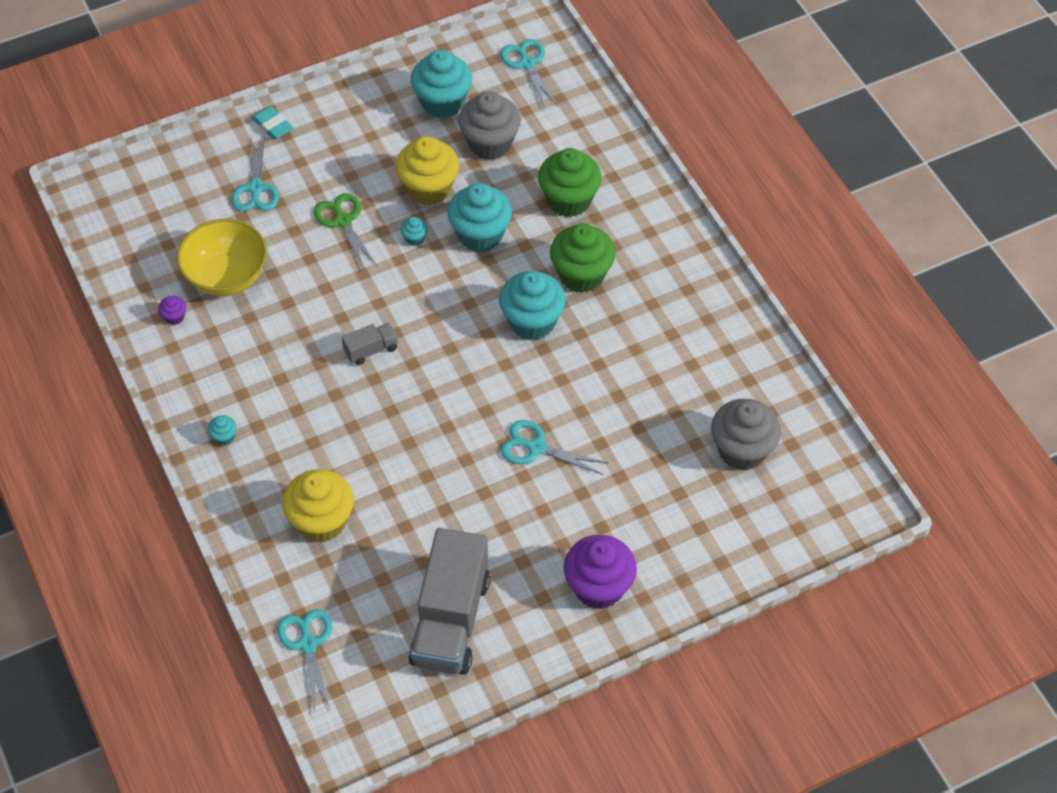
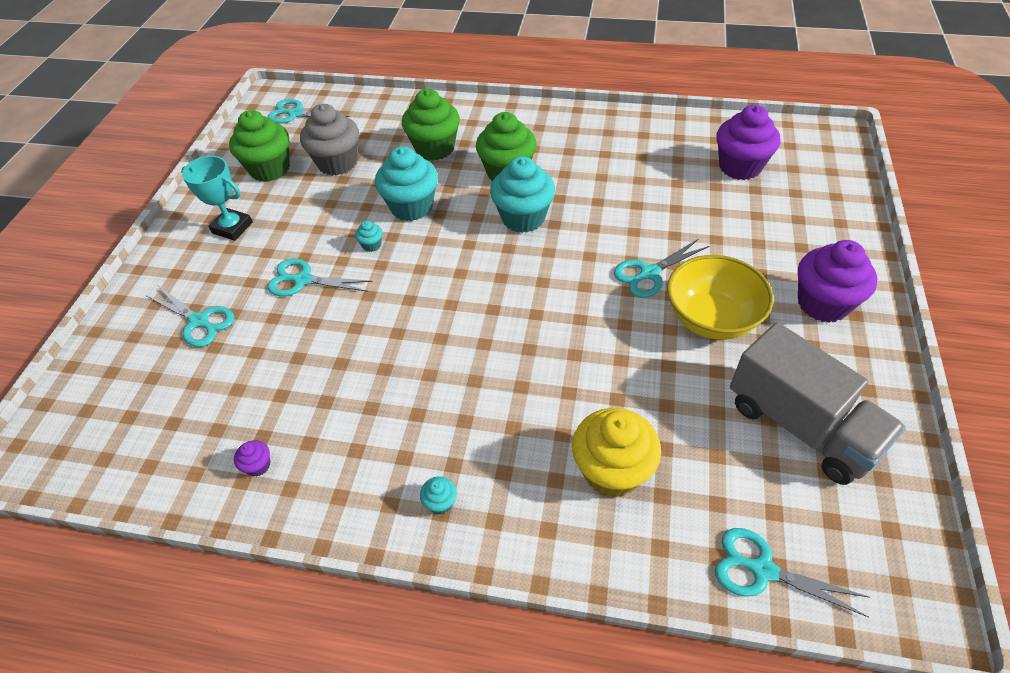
camera: 50 degrees left, 5 degrees down
yellow bowl [177,219,267,296] -> yellow bowl moved to [667,255,773,340]
turquoise eraser [251,106,293,140] -> none
green scissors [314,193,377,270] -> turquoise scissors [267,259,373,296]
grey truck [342,323,398,365] -> none
yellow cupcake [396,136,459,205] -> none
turquoise cupcake [411,50,472,118] -> green cupcake [229,110,290,182]
grey cupcake [711,399,781,470] -> purple cupcake [716,105,780,180]
none -> turquoise trophy [181,156,253,241]

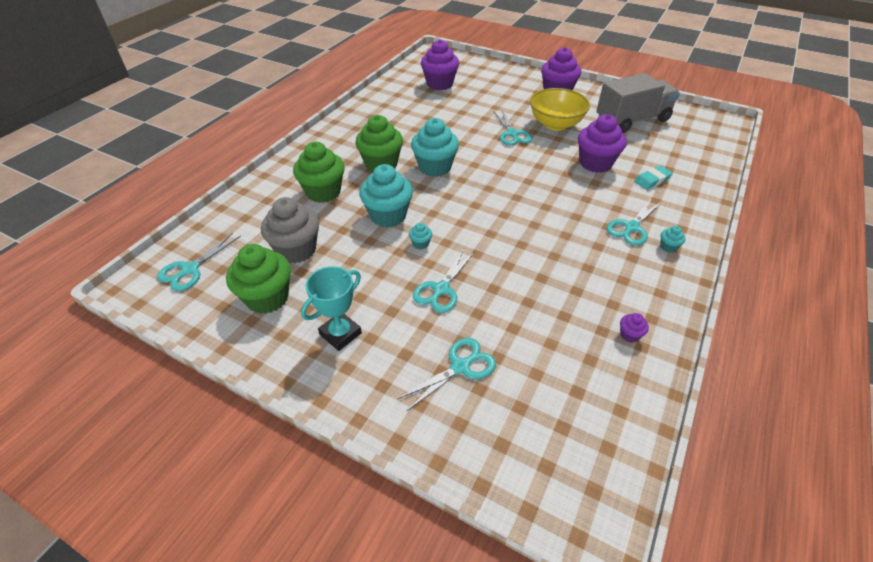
camera: 75 degrees left, 5 degrees down
yellow cupcake [572,408,661,498] -> turquoise eraser [634,166,673,190]
turquoise scissors [714,528,870,618] -> turquoise scissors moved to [607,199,662,246]
none -> purple cupcake [578,114,627,173]

